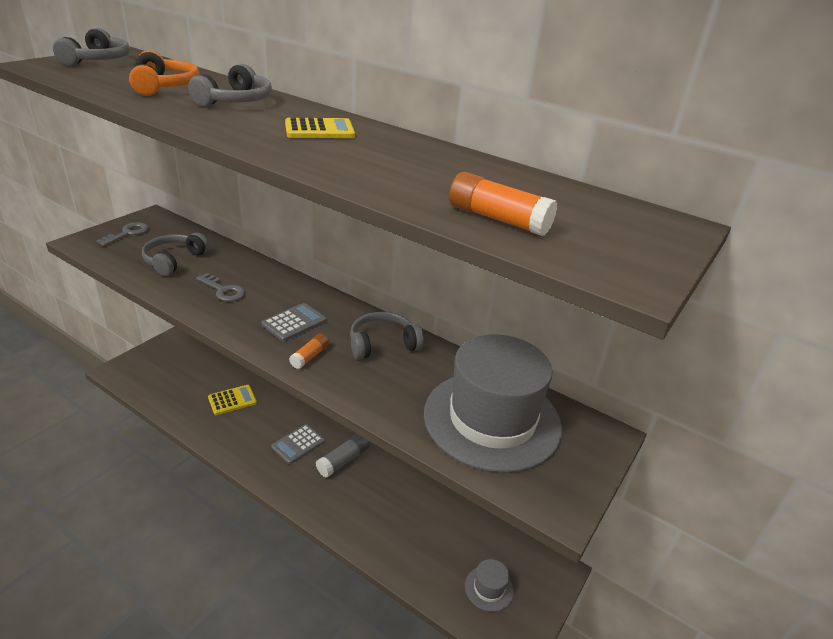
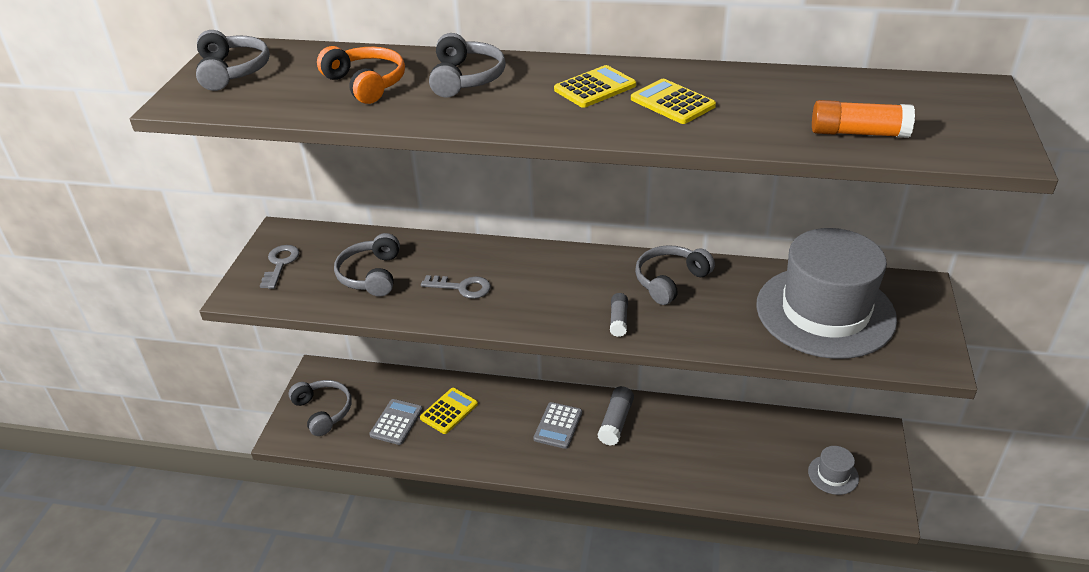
camera: 20 degrees left, 5 degrees up
grey calculator [262,303,326,341] -> grey calculator moved to [369,399,423,445]
orange glue stick [289,334,329,369] -> grey glue stick [610,293,628,337]
none -> grey headphones [289,380,352,436]
none -> yellow calculator [631,79,716,124]

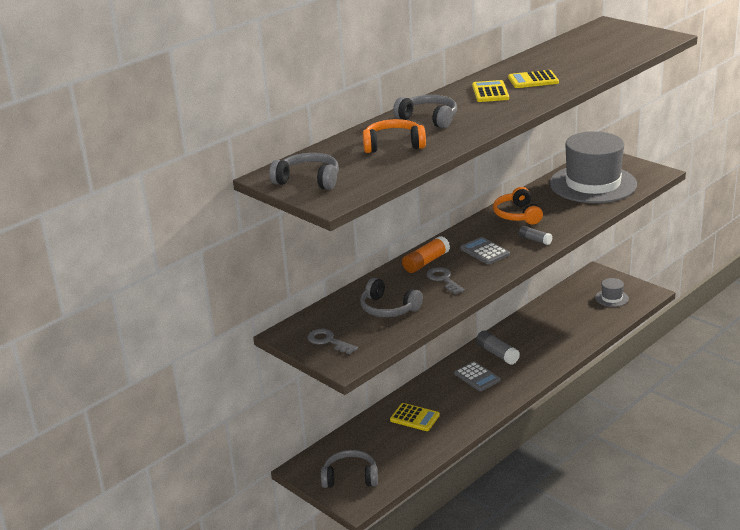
camera: 55 degrees left, 10 degrees down
grey calculator [369,399,423,445] -> grey calculator moved to [460,237,510,265]
yellow calculator [420,388,478,434] -> yellow calculator turned 135 degrees clockwise [390,403,440,431]
grey key [421,275,491,299] -> grey key turned 75 degrees counterclockwise [427,267,465,294]
grey headphones [635,245,715,305] -> orange headphones [493,187,543,224]
orange glue stick [812,100,915,138] -> orange glue stick moved to [402,236,450,273]

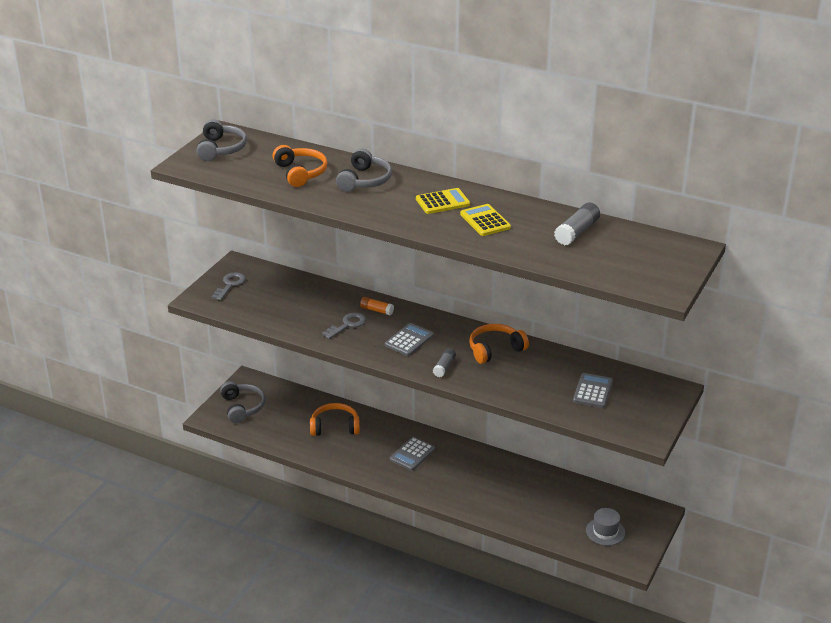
camera: 70 degrees right, 5 degrees up
grey headphones [360,278,423,317] -> none
yellow calculator [390,403,440,431] -> orange headphones [310,403,360,436]
orange glue stick [402,236,450,273] -> orange glue stick [360,297,394,315], size x0.64
grey glue stick [476,331,520,365] -> grey glue stick moved to [554,203,600,245]
grey hat [550,131,637,203] -> grey calculator [573,373,613,408]

